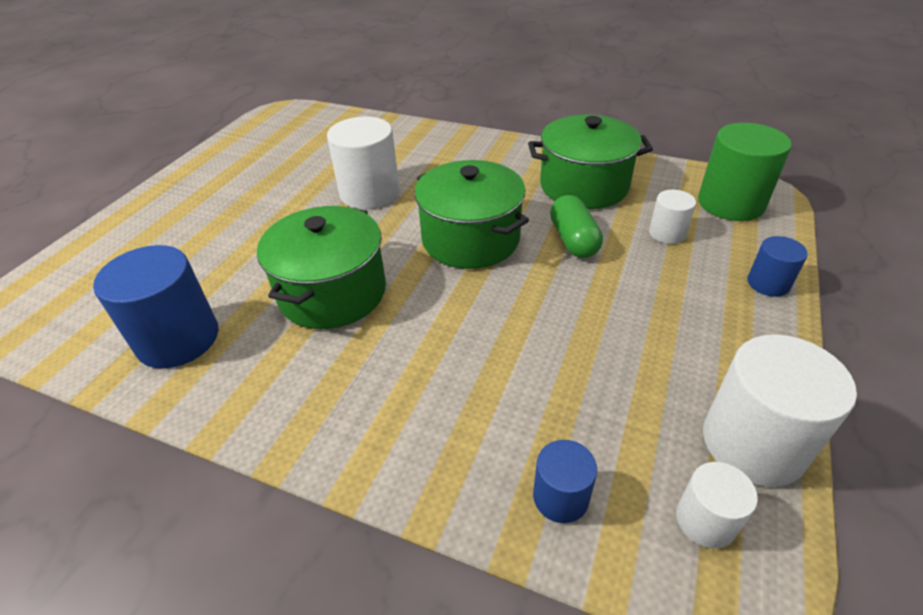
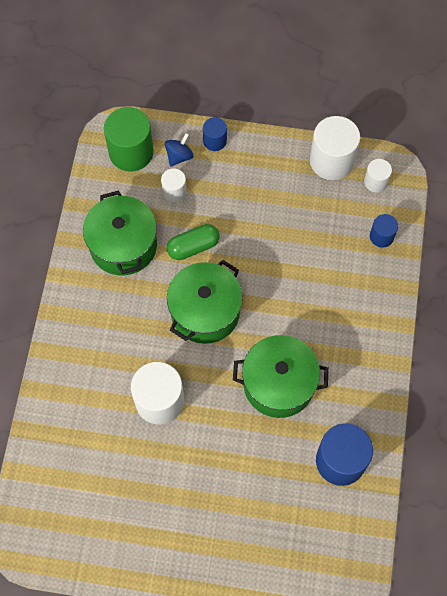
camera: 105 degrees left, 25 degrees up
none -> blue spinning top [165,133,193,167]

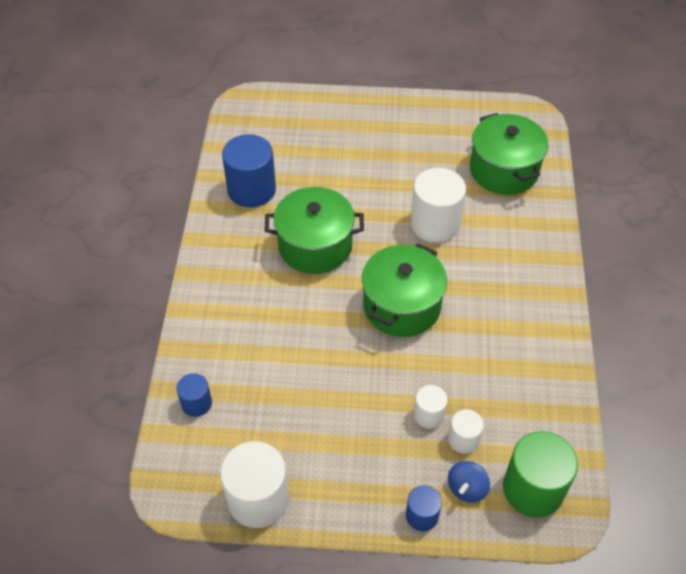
camera: 175 degrees right, 15 degrees down
green pot [83,191,157,275] -> green pot moved to [470,113,548,195]
green capsule [167,224,220,260] -> none
white cylinder [364,159,392,192] -> white cylinder moved to [414,385,448,429]

